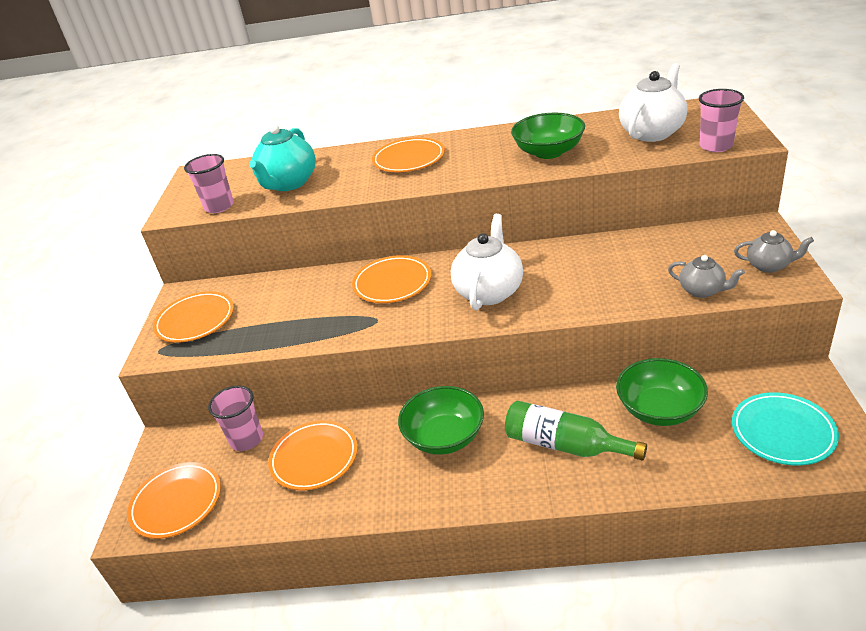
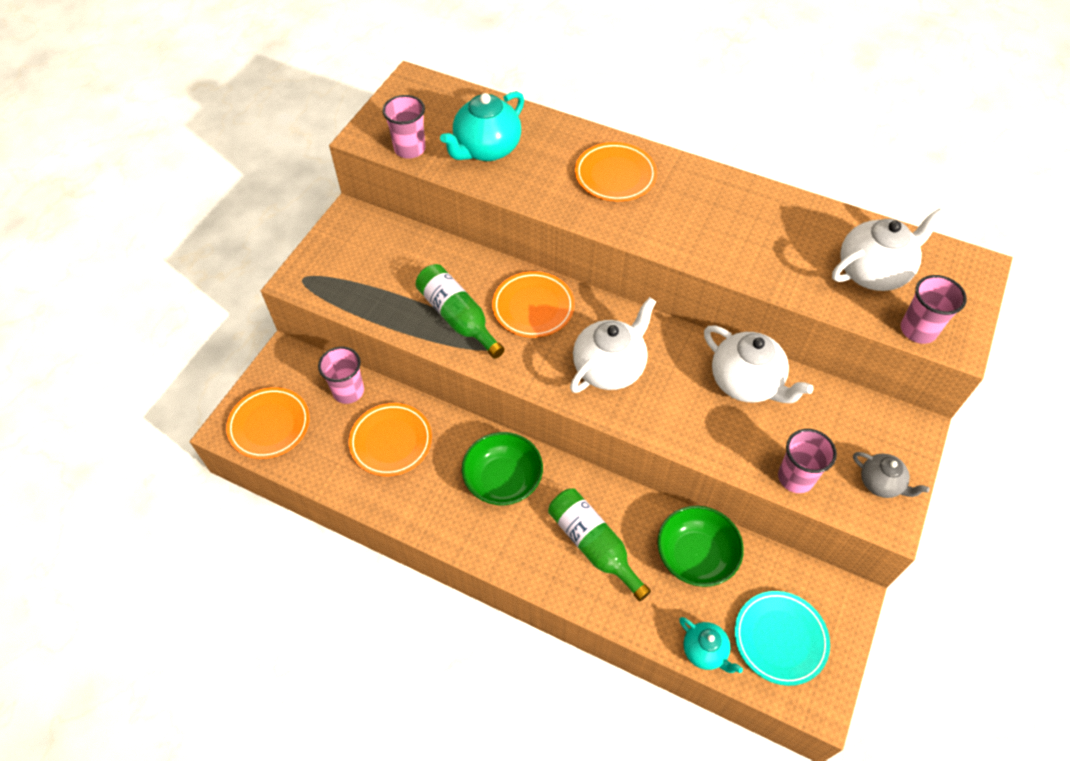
camera: 20 degrees right, 20 degrees up
orange plate [153,291,234,343] -> none
green bowl [511,113,585,159] -> none
grey teapot [668,255,745,298] -> pink cup [778,429,837,493]
none -> green bottle [415,264,505,359]
none -> turquoise teapot [679,617,743,673]
none -> white teapot [704,326,813,403]

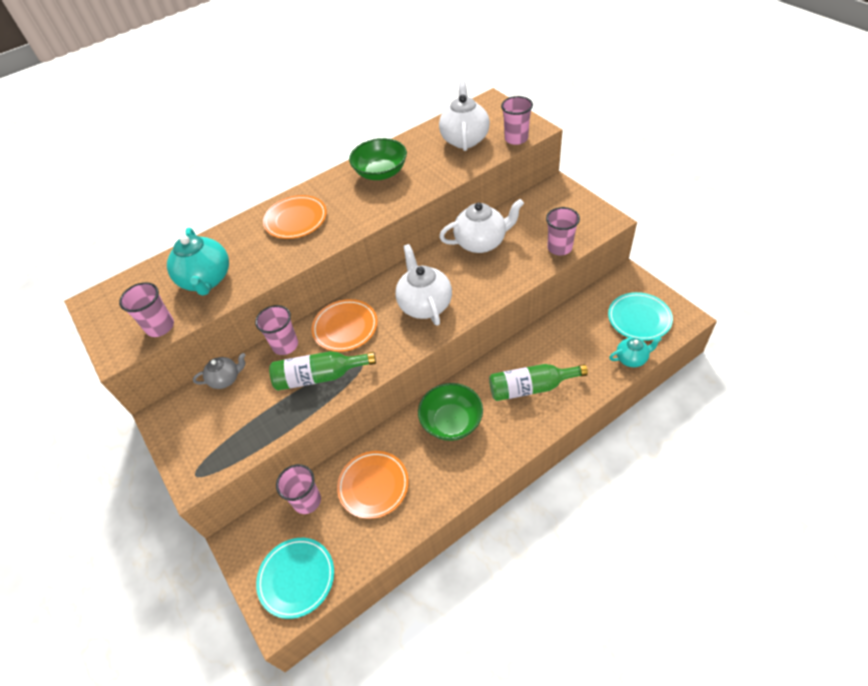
camera: 55 degrees left, 5 degrees down
orange plate [226,387,309,459] -> turquoise plate [256,538,334,619]
green bowl [657,506,744,587] -> green bowl moved to [349,138,407,180]
grey teapot [853,452,930,498] -> grey teapot moved to [193,353,246,389]
none -> pink cup [255,305,298,355]

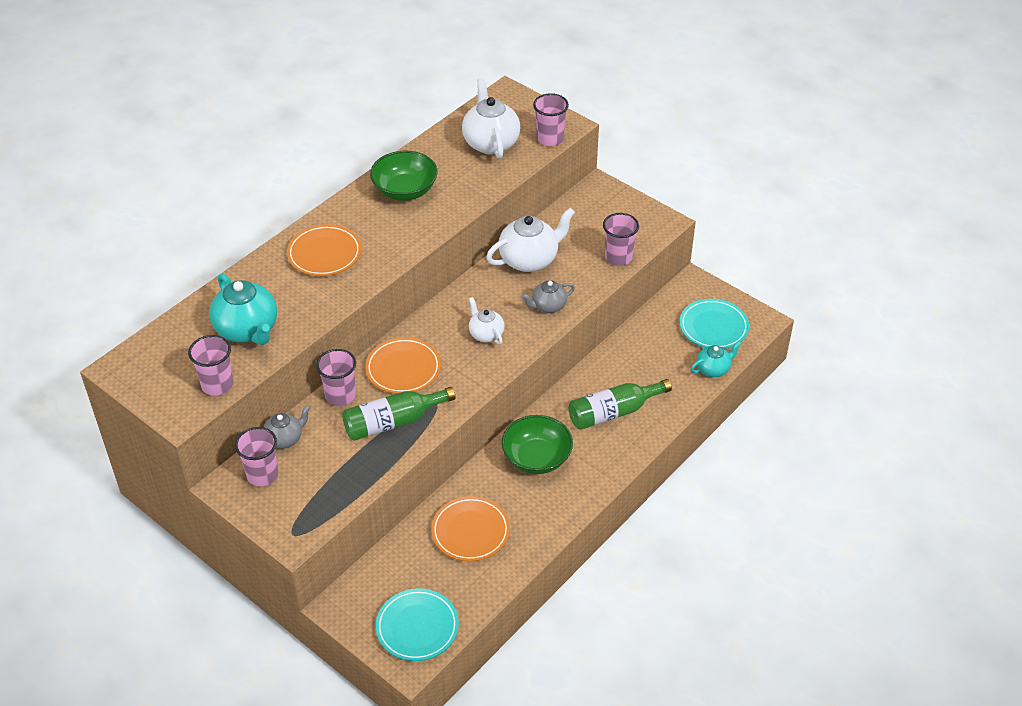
camera: 20 degrees left, 5 degrees down
pink cup [276,464,321,514] -> pink cup moved to [235,427,278,486]
white teapot [395,244,452,326] -> white teapot [469,297,505,345], size x0.57
none -> grey teapot [522,280,575,313]

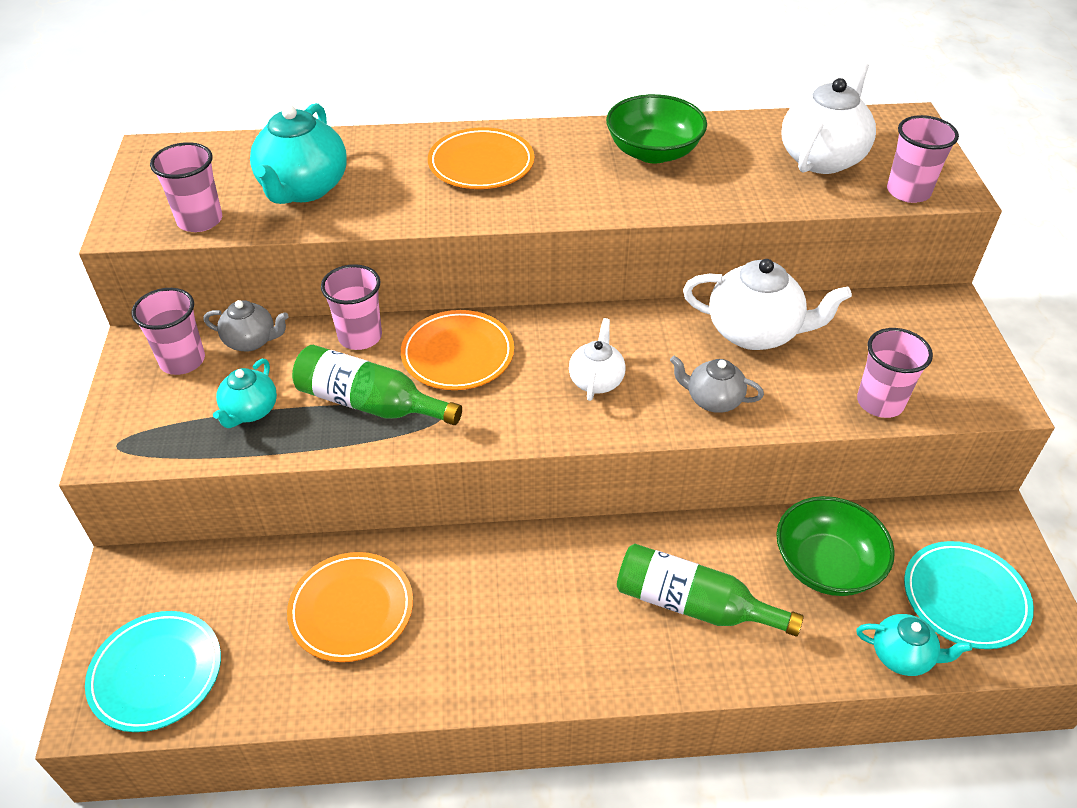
camera: 45 degrees right, 0 degrees up
green bowl [502,415,573,474] -> green bowl moved to [776,496,895,596]
none -> turquoise teapot [213,359,277,428]

